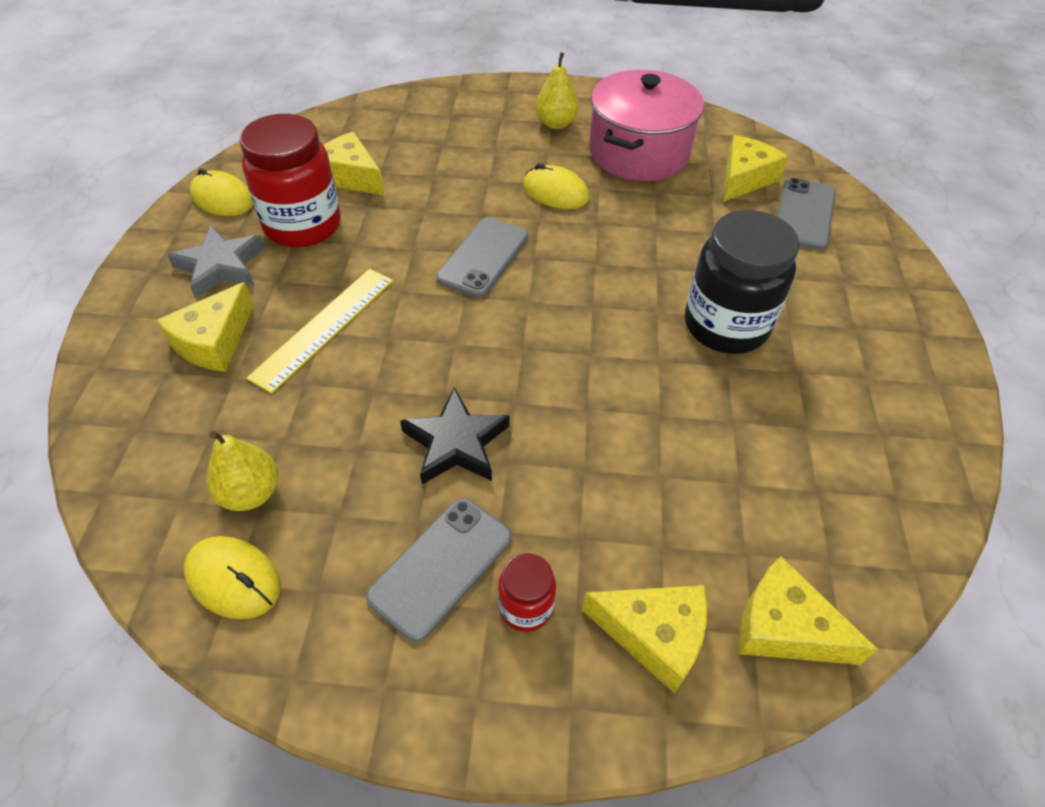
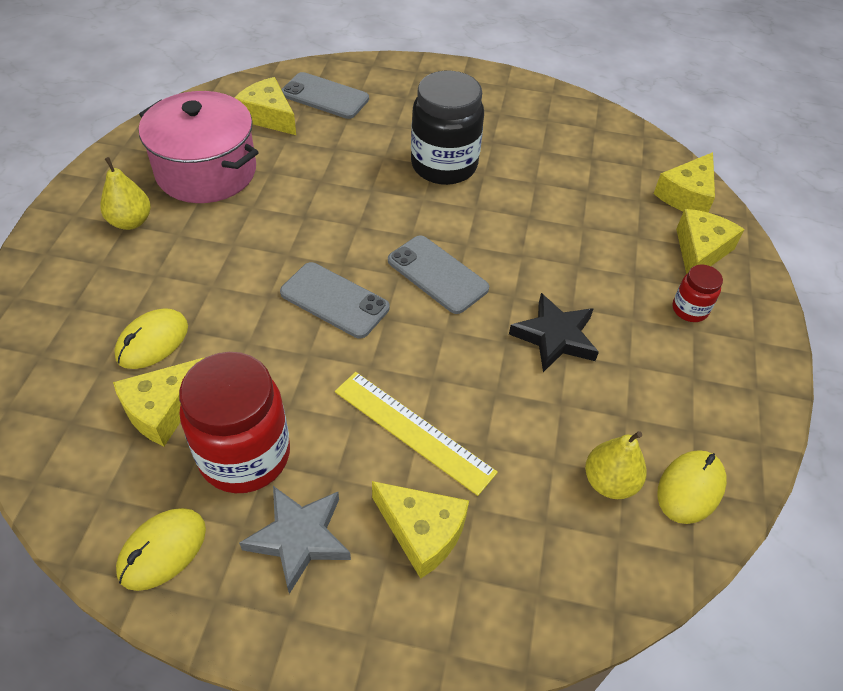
camera: 85 degrees left, 0 degrees up
grey phone [366,498,512,642] -> grey phone moved to [388,235,489,314]
yellow mouse [523,163,589,209] -> yellow mouse moved to [114,308,188,369]

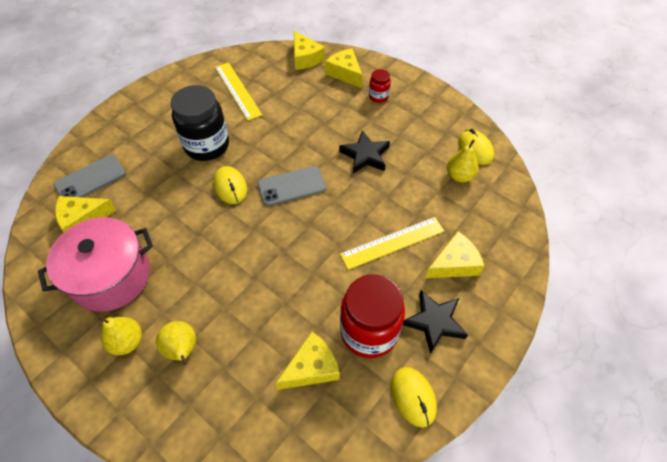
camera: 60 degrees left, 5 degrees up
yellow cheese [113,357,205,446] -> yellow cheese turned 105 degrees counterclockwise [276,332,340,390]
yellow mouse [114,308,188,369] -> yellow mouse moved to [213,166,247,204]
grey star [239,486,351,594] -> black star [403,290,468,354]
grey phone [280,262,390,338] -> none
none -> yellow pear [156,321,196,365]
none -> yellow ruler [215,62,262,121]

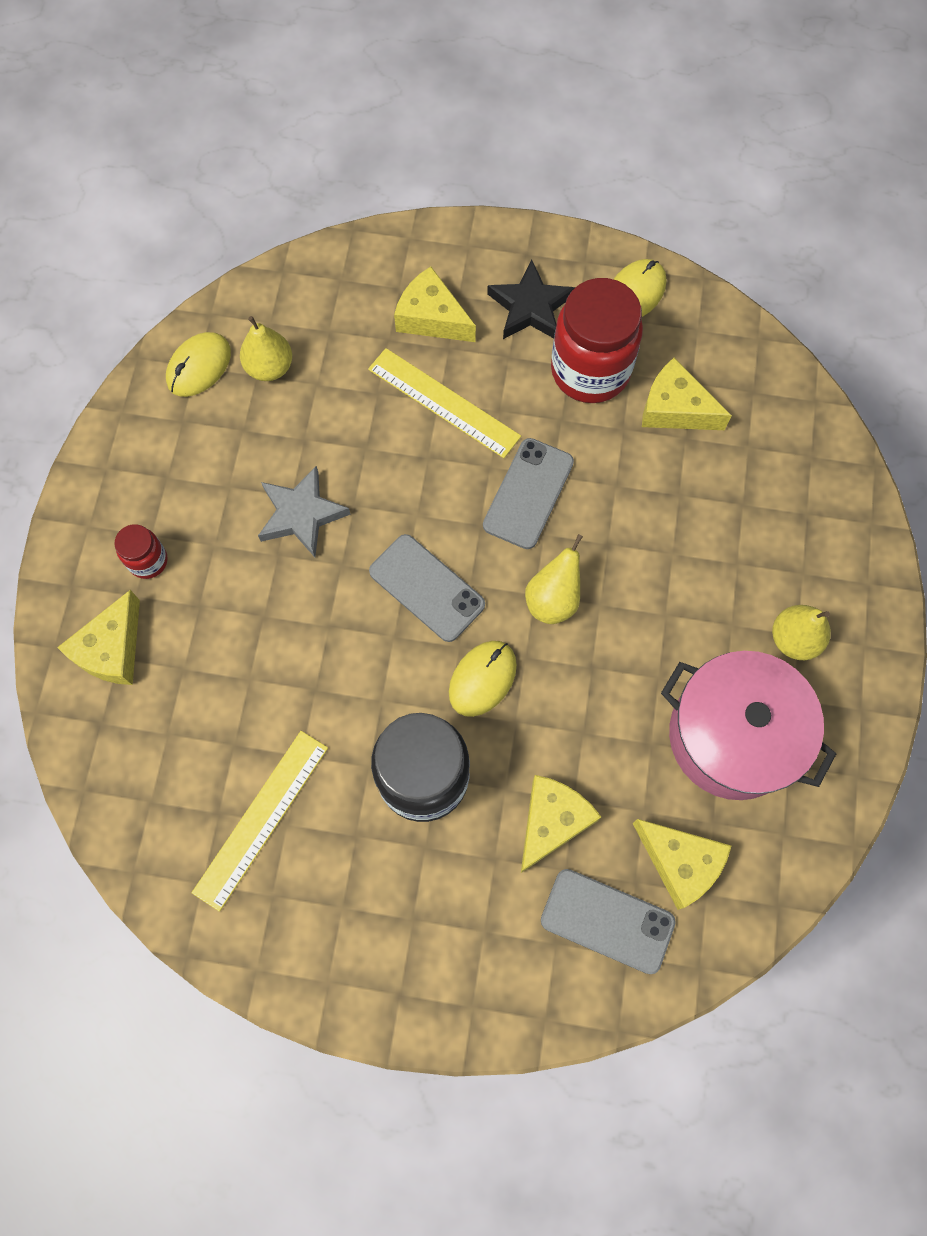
camera: 120 degrees left, 15 degrees up
yellow pear [156,321,196,365] -> yellow pear moved to [525,534,583,624]
yellow cheese [294,31,325,70] -> yellow cheese moved to [521,775,601,873]
black star [339,130,390,173] -> grey star [258,466,351,557]
none -> grey phone [483,438,574,549]

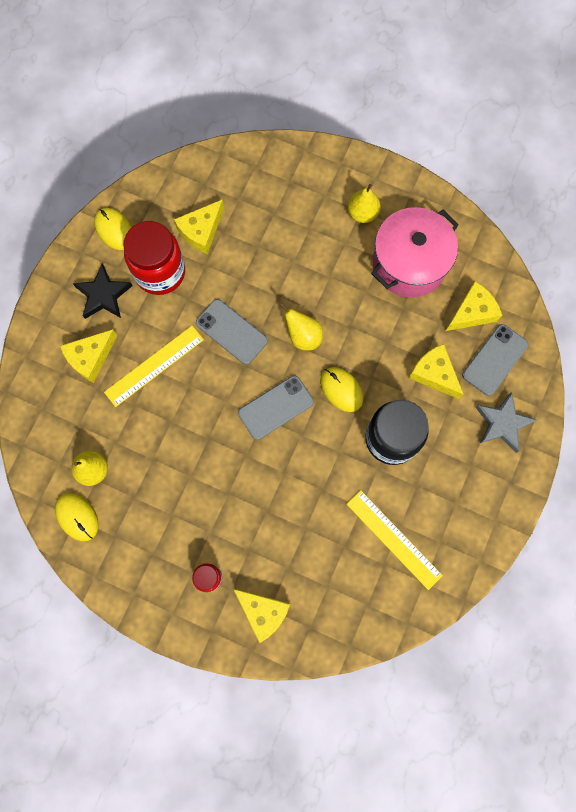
camera: 75 degrees left, 5 degrees up
grey star [258,466,351,557] -> grey star moved to [475,392,537,453]

